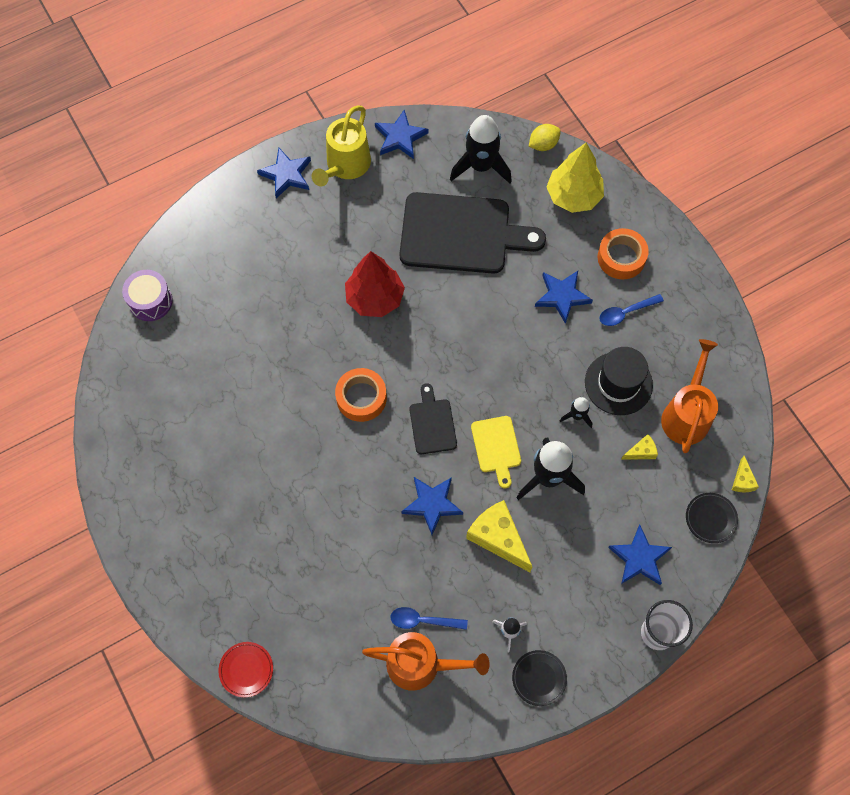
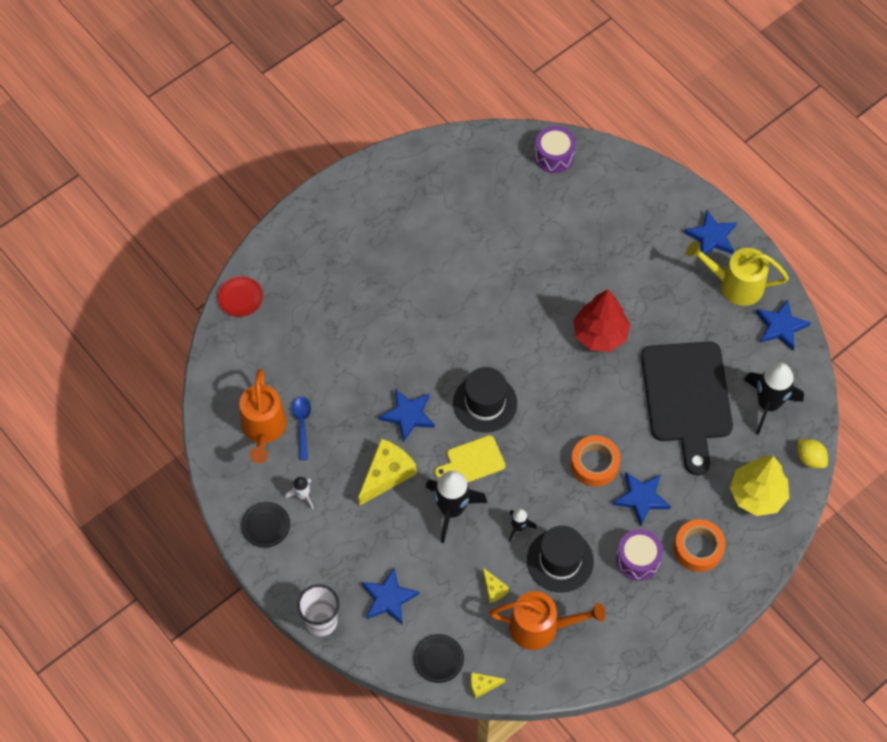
camera: 80 degrees right, 5 degrees down
orange tape [335,368,387,422] -> orange tape moved to [571,436,620,487]
black cutting board [409,383,457,454] -> black hat [453,367,517,433]
blue spoon [599,294,664,326] -> purple drum [616,529,663,581]

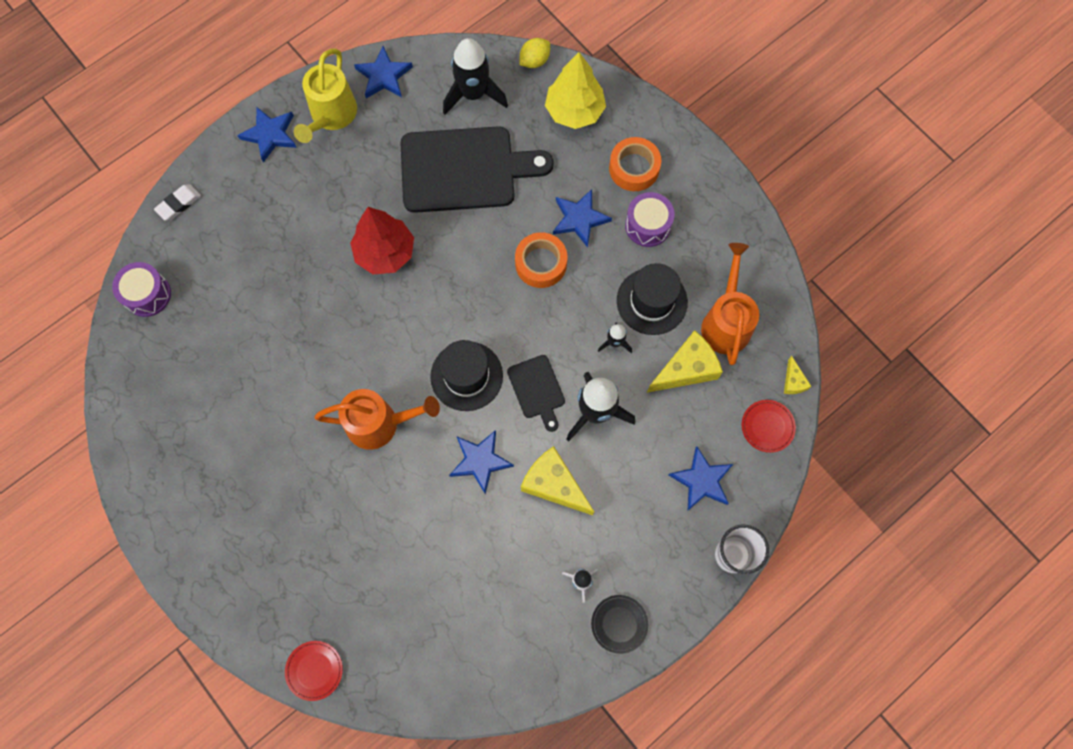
camera: 90 degrees left, 10 degrees up
orange watering can [239,369,287,463] -> orange watering can moved to [314,389,440,450]
blue spoon [292,397,311,460] -> none
black plate [414,634,464,683] -> red plate [742,400,796,453]
yellow cutting board [435,435,505,483] -> black cutting board [507,355,565,432]
yellow cheese [483,568,509,603] -> yellow cheese [647,330,723,393], size x2.02
none -> white eraser [154,184,201,220]

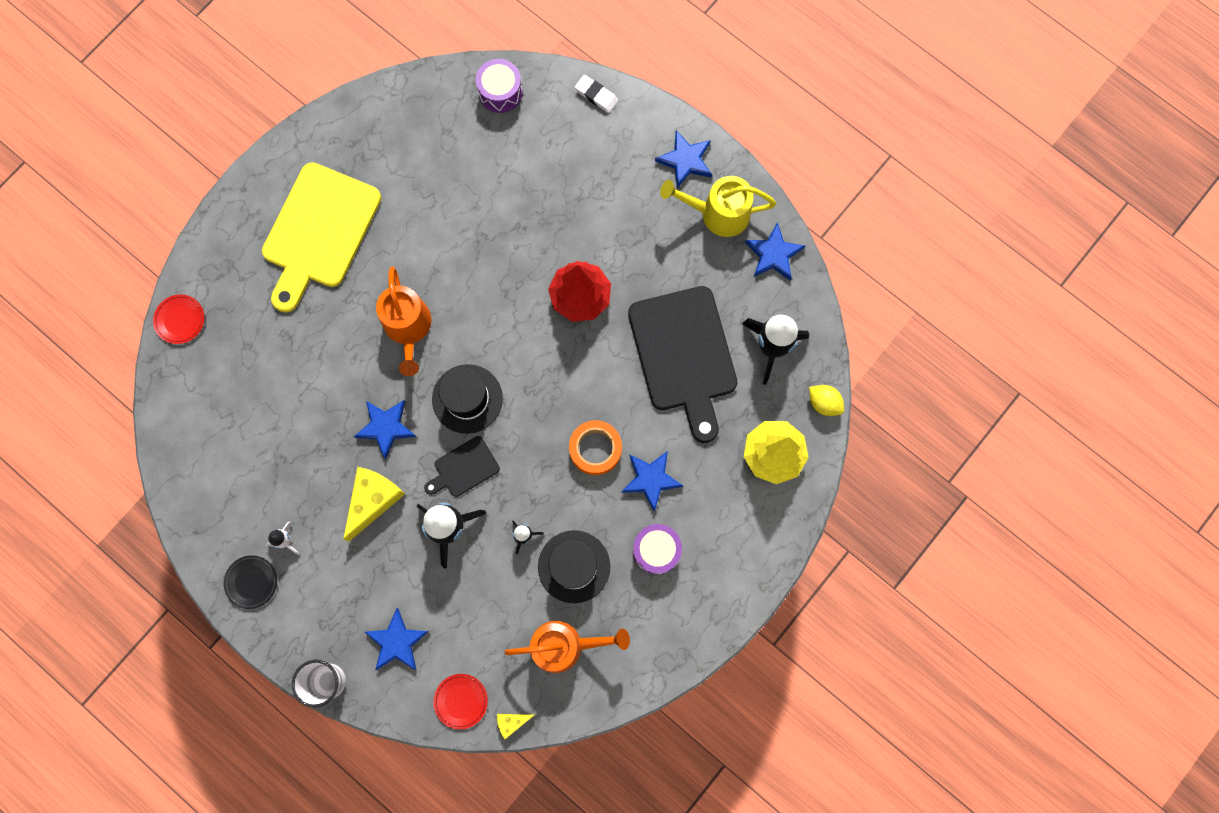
camera: 80 degrees right, 5 degrees up
orange tape [609,137,661,191] -> none
yellow cheese [647,330,723,393] -> none
none -> yellow cutting board [262,162,381,312]

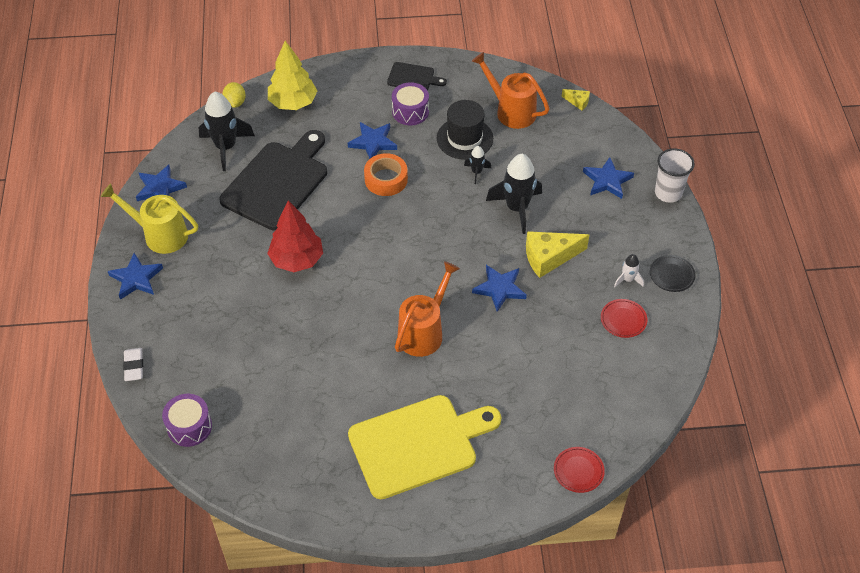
camera: 135 degrees left, 25 degrees down
black cutting board [424,436,500,497] -> black cutting board moved to [387,62,447,91]
black hat [432,364,503,434] -> none
red plate [433,674,488,730] -> red plate moved to [601,299,647,338]
yellow watering can [660,176,776,237] -> yellow watering can turned 150 degrees clockwise [101,183,198,254]

